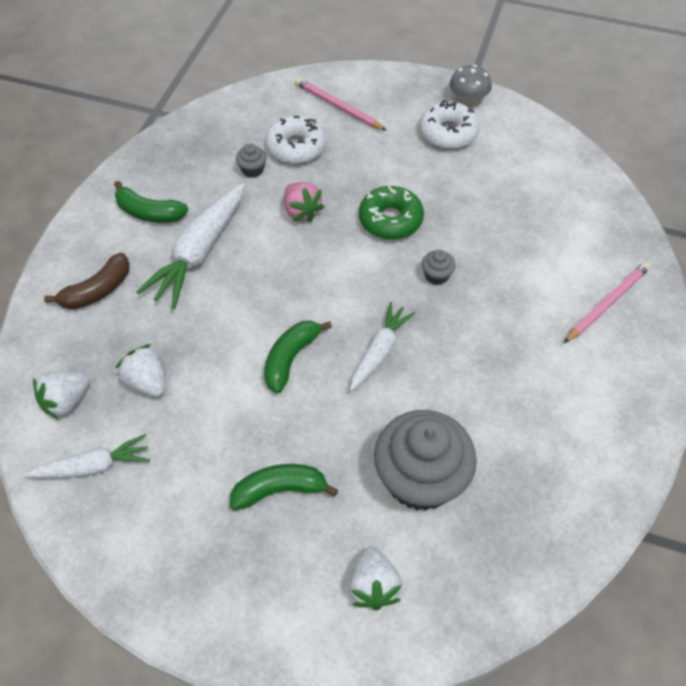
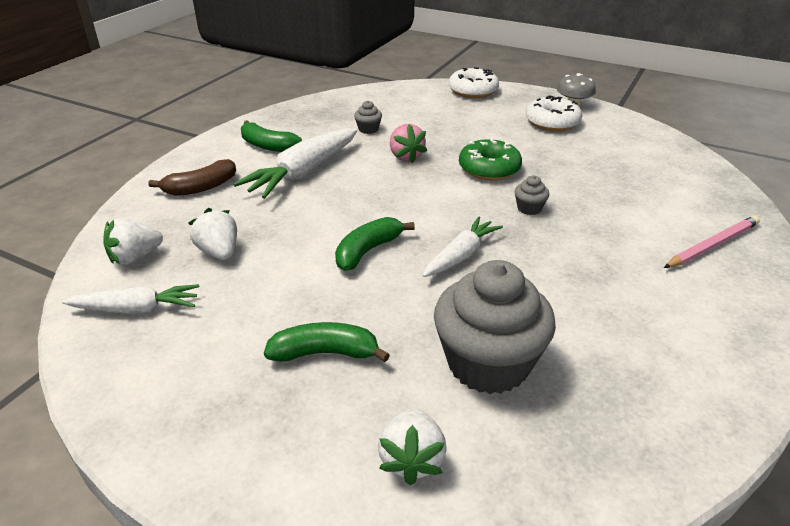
camera: 10 degrees right, 20 degrees down
white donut [265,115,326,164] -> white donut moved to [449,67,499,98]
pink pencil [295,77,387,131] -> none

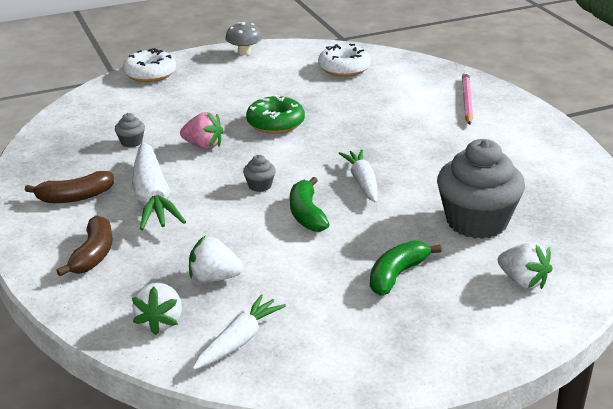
camera: 50 degrees left, 5 degrees down
green banana [241,120,302,152] -> brown banana [25,171,114,203]
grey cupcake [515,176,549,215] -> grey cupcake moved to [243,155,276,192]
white donut [526,95,582,131] -> white donut moved to [318,43,371,77]

